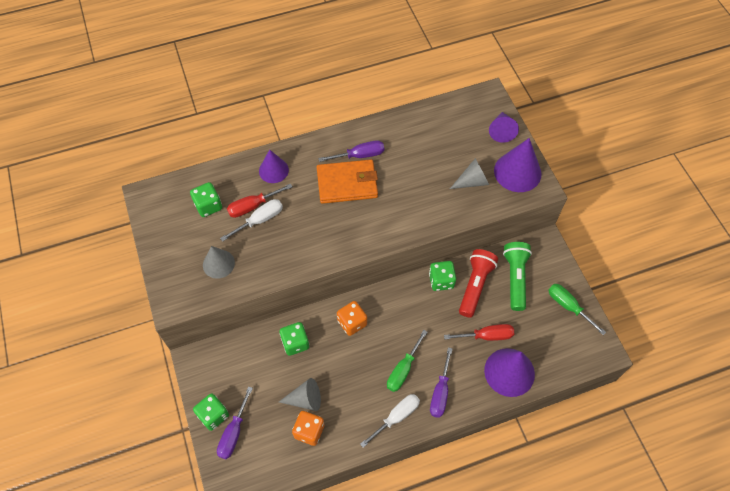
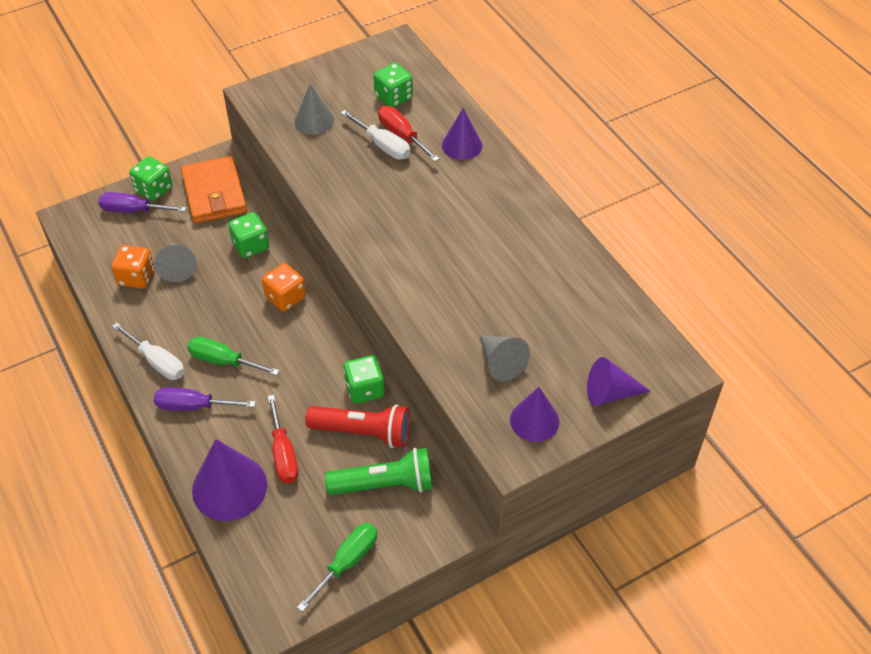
camera: 80 degrees right, 10 degrees down
orange wallet [317,159,378,204] -> orange wallet moved to [181,156,247,223]
purple screwdriver [318,140,384,162] -> none
purple cone [494,138,541,192] -> purple cone [510,387,559,442], size x0.63

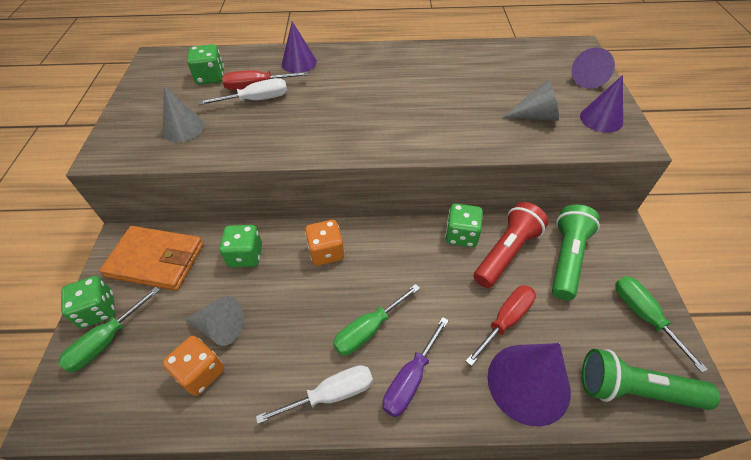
camera: 60 degrees left, 0 degrees up
purple screwdriver [98,192,186,213] -> green screwdriver [58,287,160,373]
red screwdriver [268,395,299,484] -> red screwdriver turned 60 degrees counterclockwise [466,285,536,366]
none -> green flashlight [582,349,720,410]

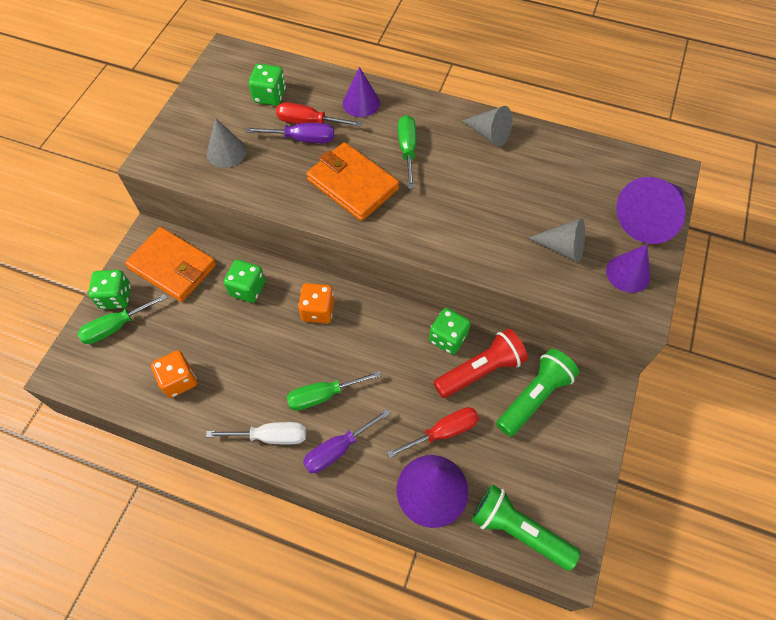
camera: 20 degrees right, 10 degrees up
grey cone [185,296,244,346] -> grey cone moved to [462,106,512,147]
white screwdriver [198,78,287,105] -> purple screwdriver [246,123,334,143]
purple cone [571,48,615,89] -> purple cone [616,177,686,244], size x1.58
green screwdriver [615,276,708,373] -> green screwdriver moved to [398,115,416,189]
none -> orange wallet [306,142,399,221]

